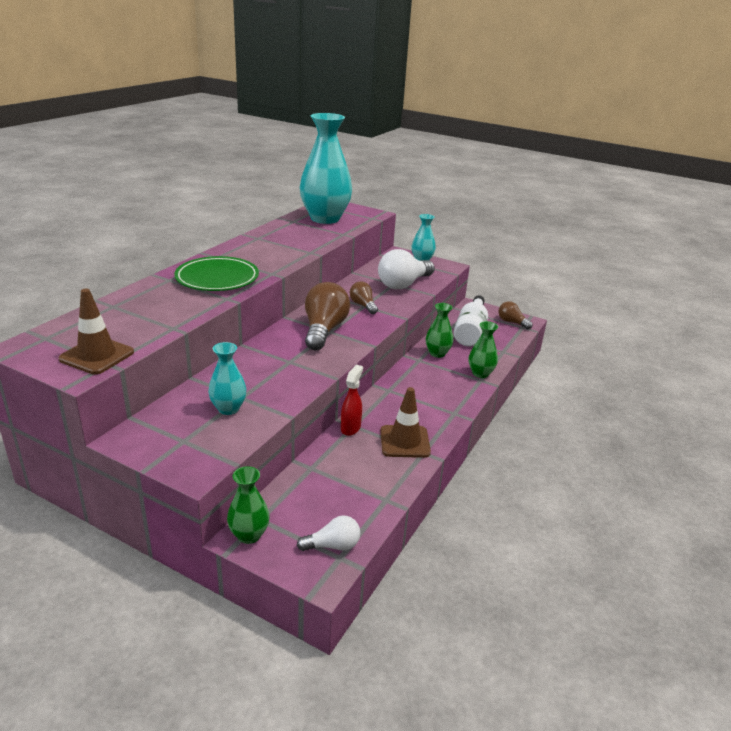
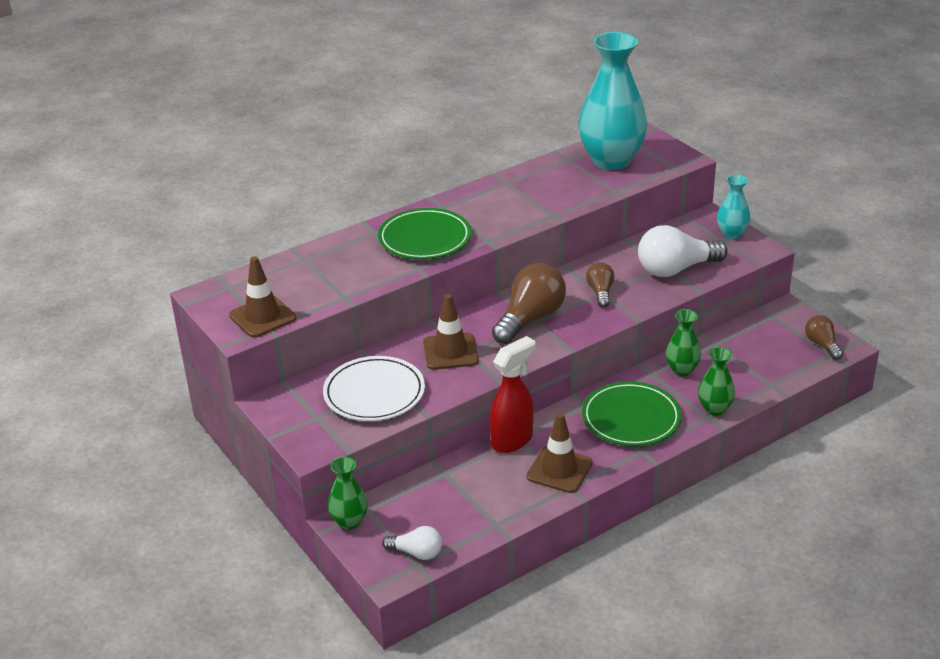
camera: 30 degrees right, 5 degrees up
turquoise vase [208,342,247,415] -> white plate [323,356,425,421]
red spray bottle [341,365,363,436] -> red spray bottle [490,336,535,453], size x1.53
white bottle [454,295,488,346] -> none
none -> brown traffic cone [423,294,479,370]
none -> green plate [582,381,682,446]

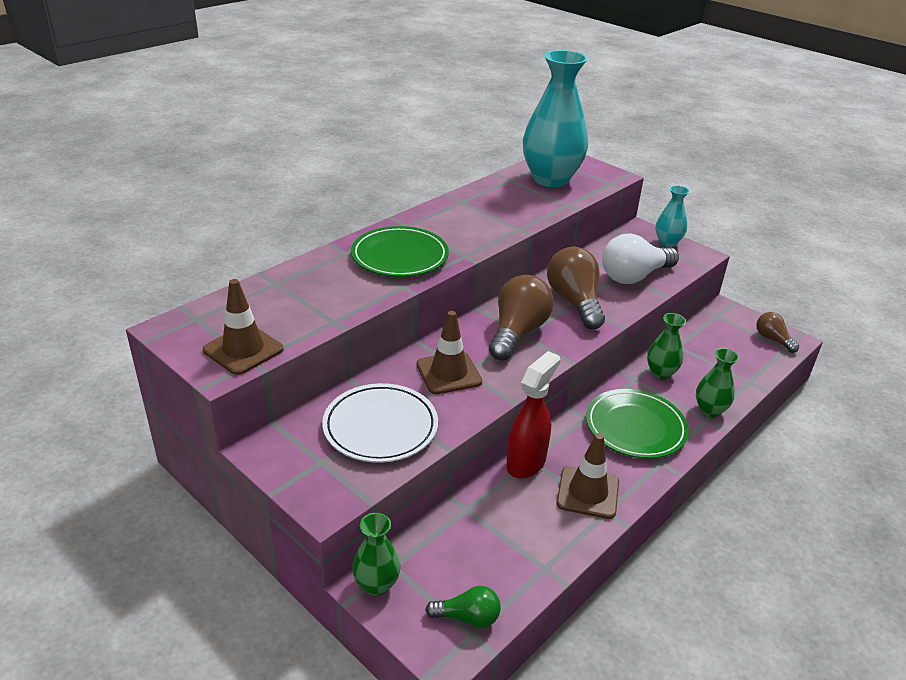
camera: 15 degrees left, 0 degrees up
white light bulb [382,526,442,560] -> green light bulb [425,586,501,628]
brown light bulb [586,262,615,308] -> brown light bulb [547,247,605,329], size x1.85

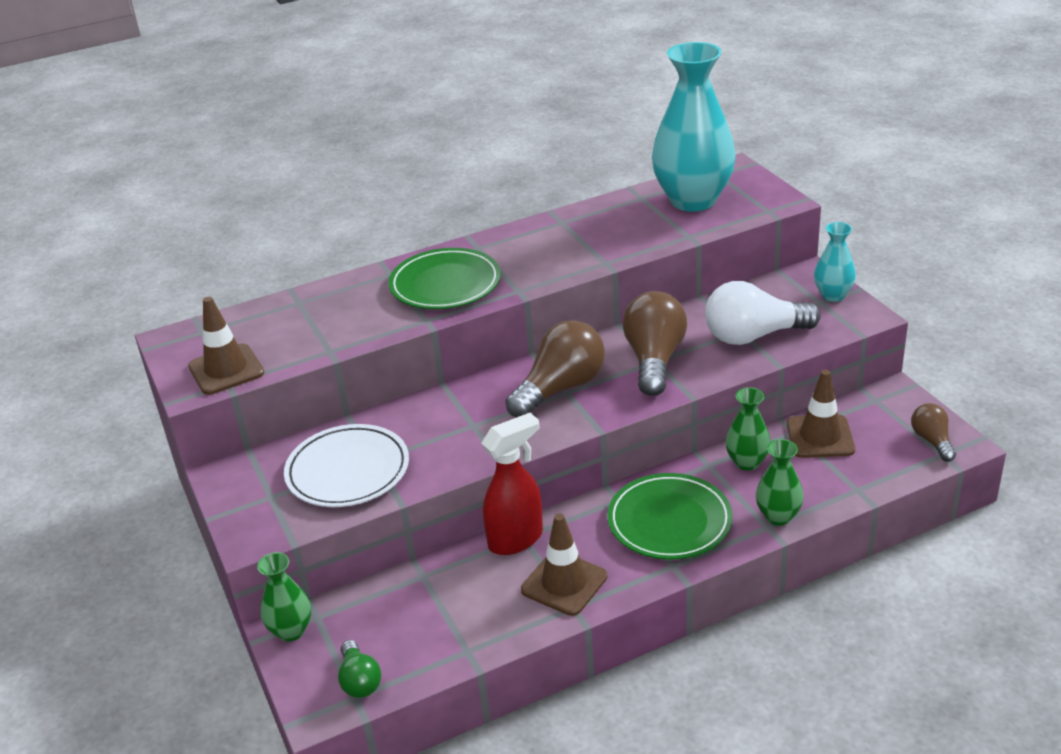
camera: 25 degrees right, 0 degrees up
brown traffic cone [417,311,482,394] -> brown traffic cone moved to [786,370,855,458]
green light bulb [425,586,501,628] -> green light bulb turned 45 degrees clockwise [338,640,381,698]

